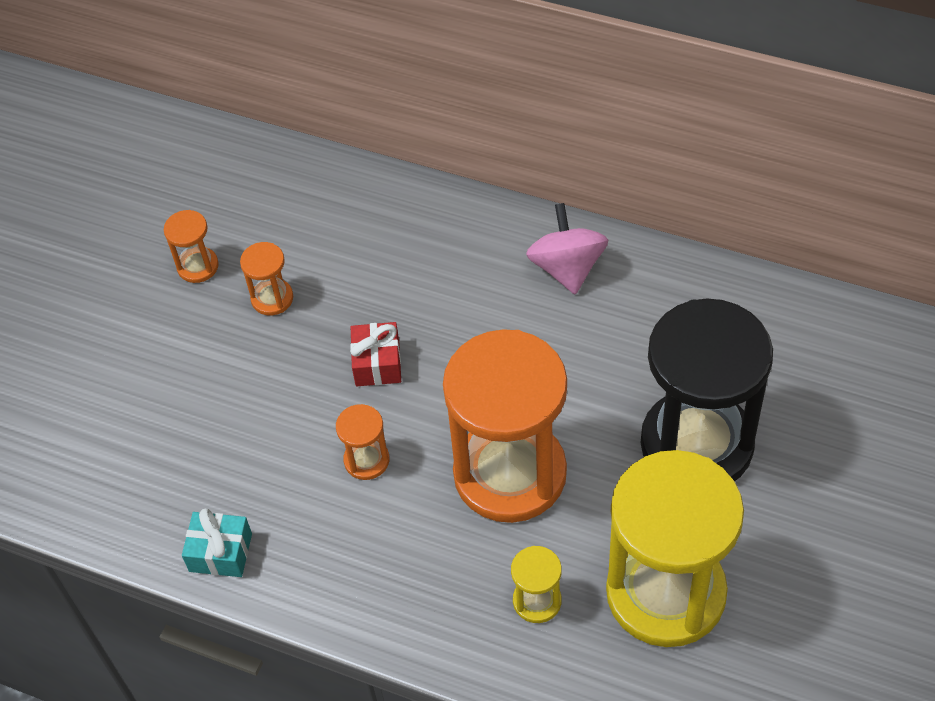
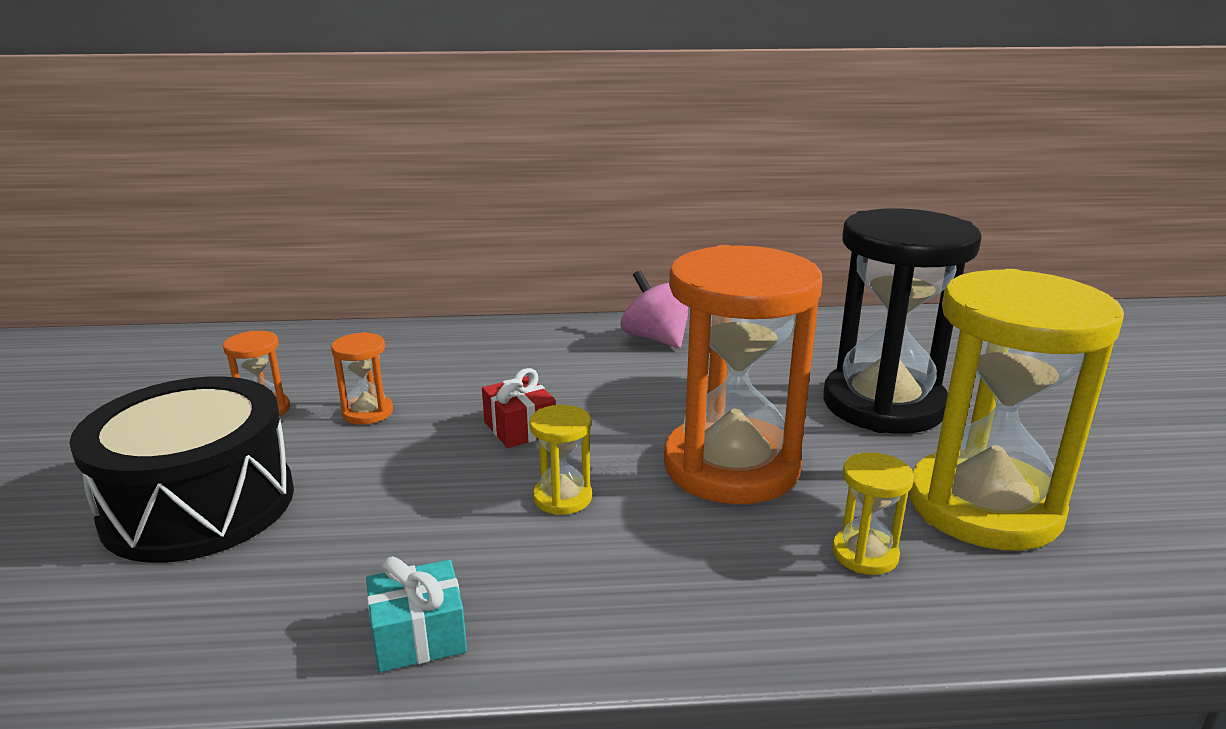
camera: 30 degrees left, 30 degrees down
orange hourglass [336,404,389,480] -> yellow hourglass [529,405,592,515]
none -> black drum [69,377,294,563]

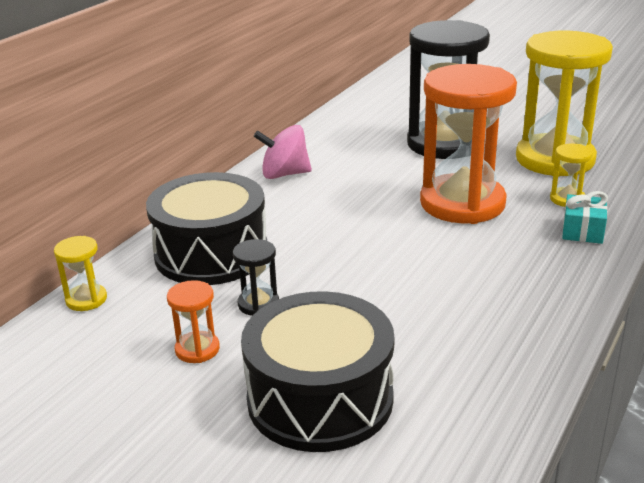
camera: 55 degrees left, 5 degrees up
orange hourglass [331,332,393,425] -> black hourglass [233,239,279,316]
turquoise gift [366,556,467,672] -> turquoise gift moved to [562,191,608,244]
red gift [482,368,556,448] -> none
yellow hourglass [529,405,592,515] -> yellow hourglass moved to [54,236,107,311]
none -> black drum [146,172,267,285]

